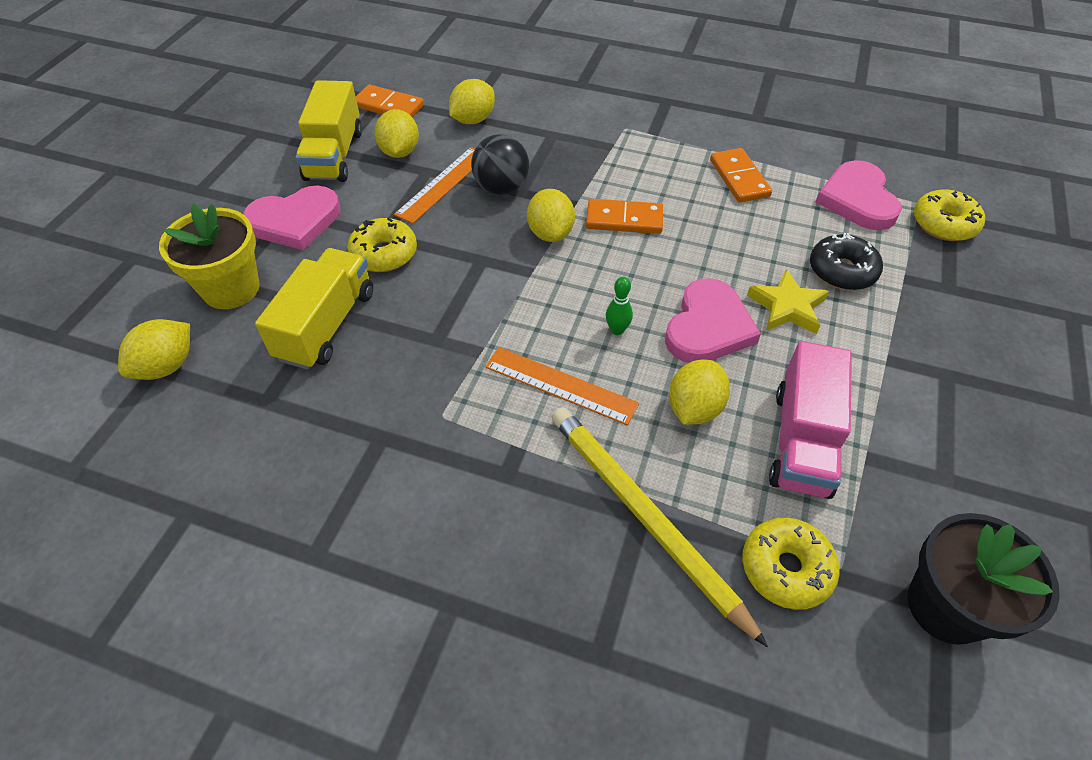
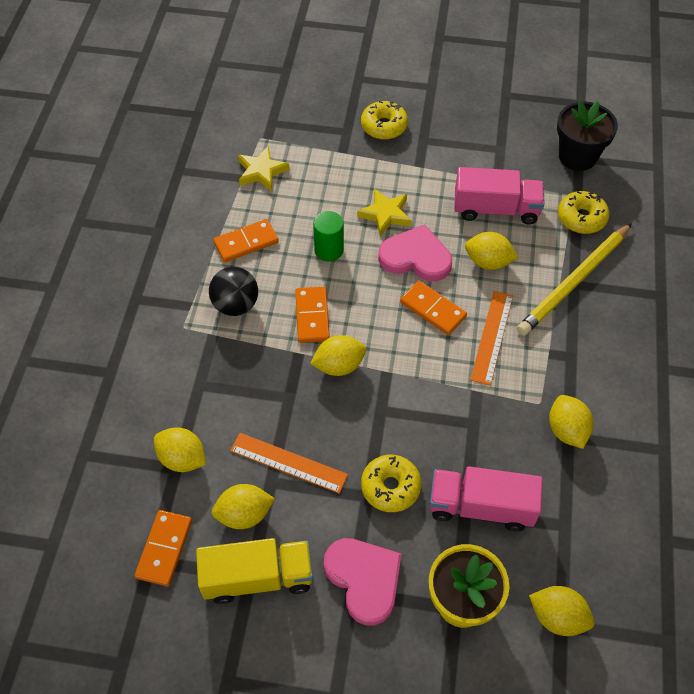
camera: 100 degrees left, 5 degrees up
yellow truck [255,248,373,370] -> pink truck [430,466,543,532]
black ball [471,134,529,195] -> black ball moved to [209,267,258,316]
green bowling pin [606,277,633,335] -> orange domino [400,281,467,335]
black donut [810,233,883,290] -> none
pink heart [816,160,902,230] -> yellow star [238,145,290,191]
yellow donut [914,189,985,241] -> yellow donut moved to [361,101,408,140]
none -> green cylinder [313,211,344,261]
none -> yellow lemon [549,395,593,449]

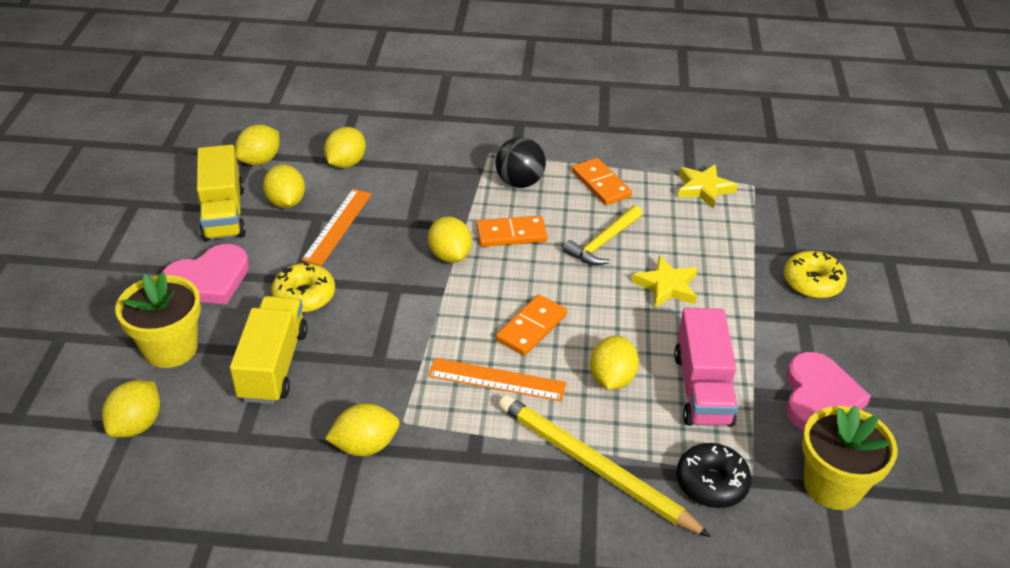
camera: 85 degrees right, 15 degrees down
orange domino [134,510,192,586] -> yellow lemon [235,125,280,165]
green cylinder [313,211,344,261] -> yellow hammer [563,205,642,265]
pink heart [378,224,452,281] -> pink heart moved to [786,352,871,431]
pink truck [430,466,543,532] -> yellow truck [230,296,308,404]
black flower pot [557,100,618,171] -> yellow flower pot [802,405,898,510]
yellow donut [558,191,609,234] -> black donut [676,443,751,508]

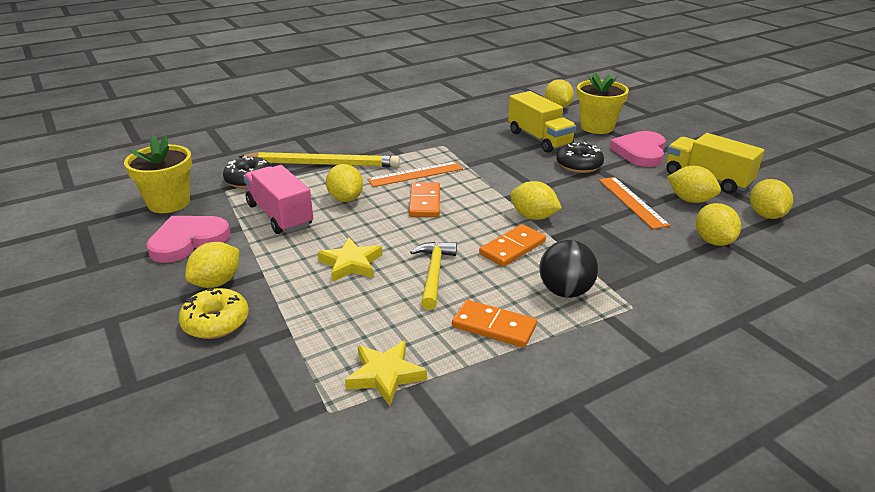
camera: 145 degrees right, 10 degrees down
yellow donut [271,263,335,313] -> black donut [557,142,604,173]
yellow lemon [325,403,400,456] -> yellow lemon moved to [185,242,239,288]
pink heart [786,352,871,431] -> pink heart turned 75 degrees clockwise [146,216,230,263]

